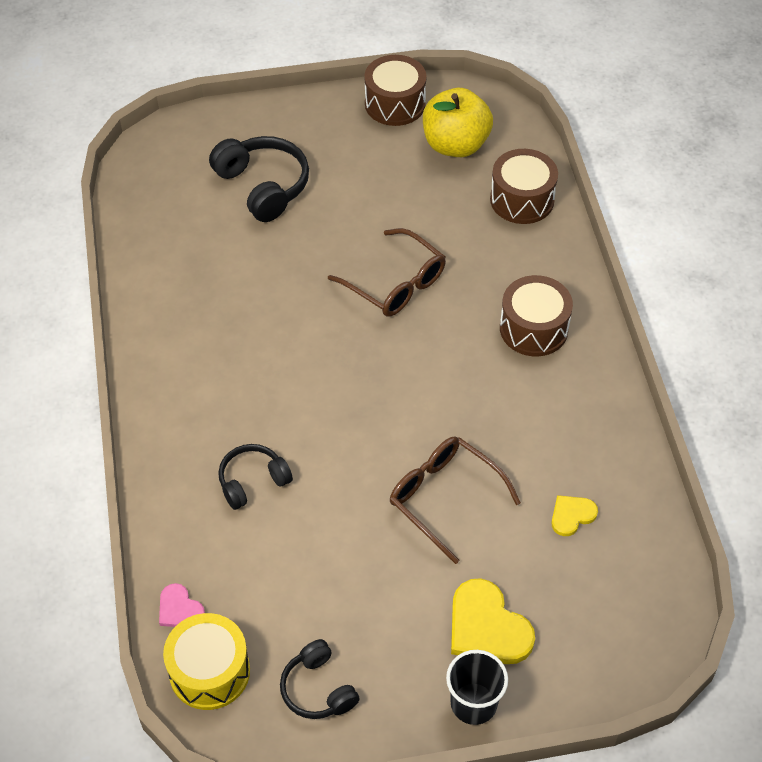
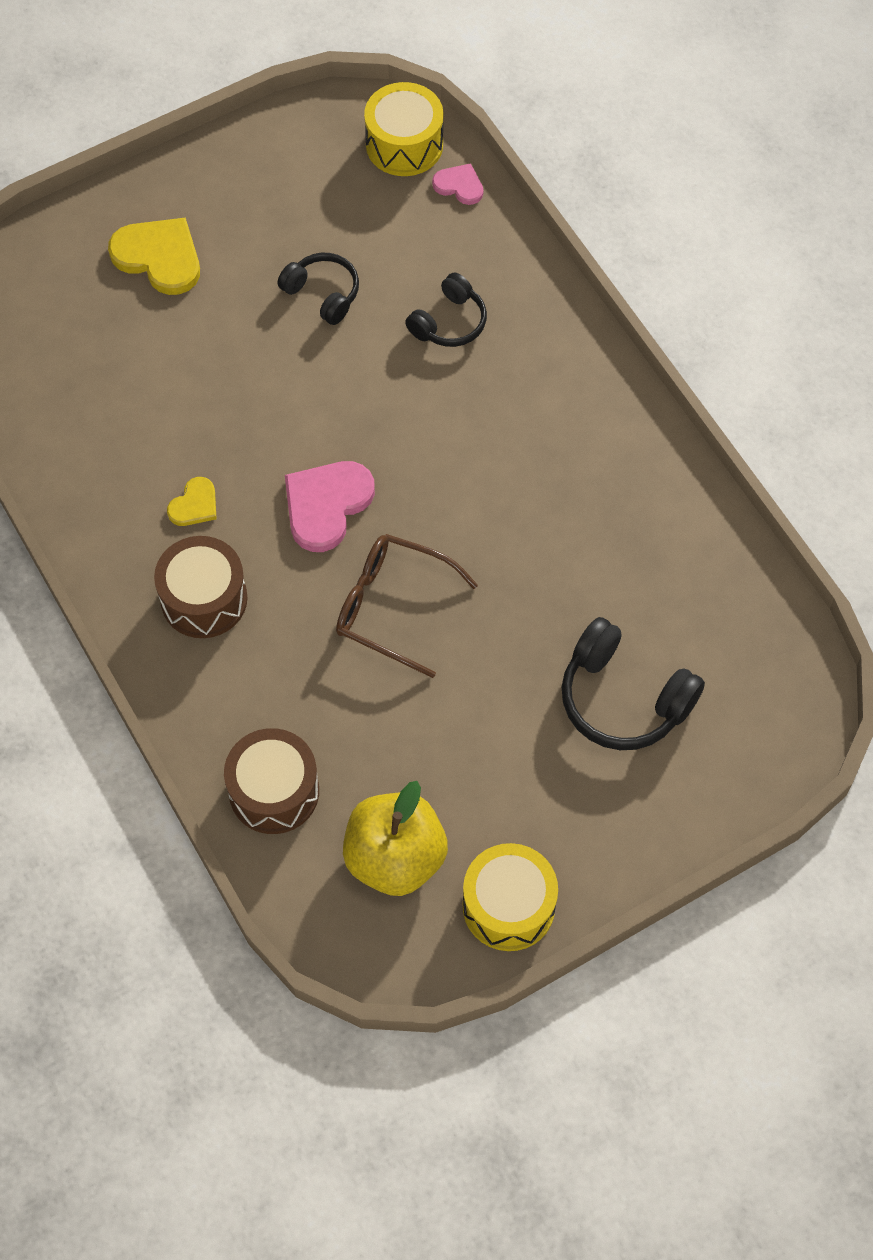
camera: 160 degrees right, 10 degrees up
black headphones [280,639,360,719] -> black headphones moved to [277,253,359,325]
brown drum [364,55,426,126] -> yellow drum [463,843,558,951]
brown glasses [390,436,521,564] -> none
black cup [446,650,508,725] -> none
yellow heart [551,495,598,536] -> yellow heart moved to [167,477,217,526]
none -> pink heart [285,461,375,552]

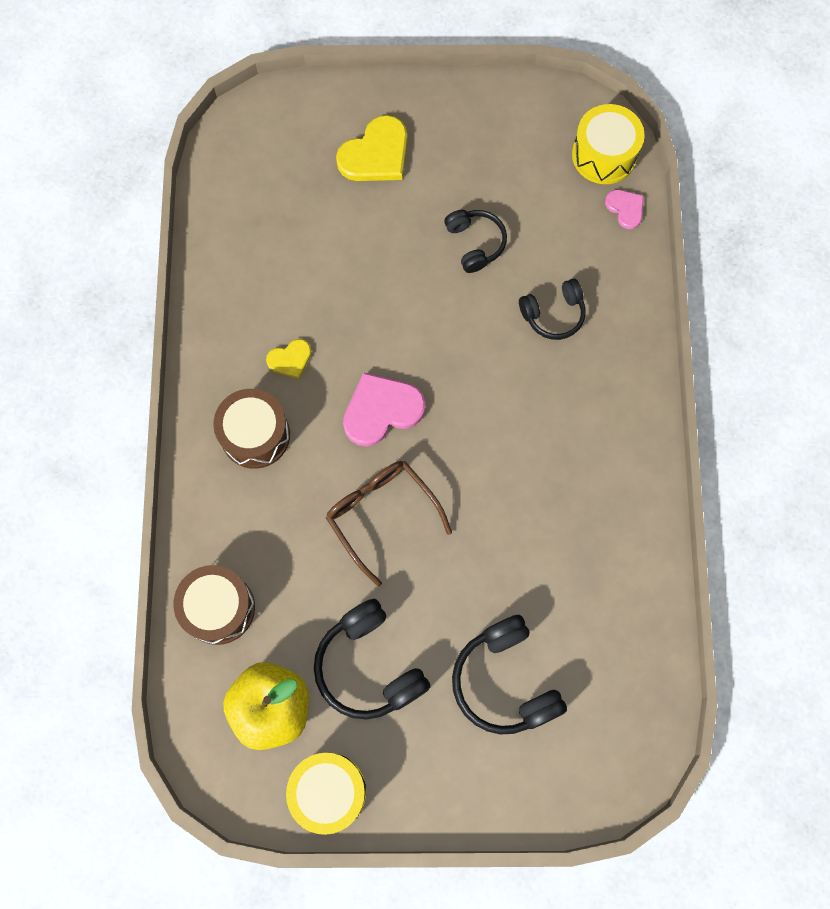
camera: 30 degrees right, 10 degrees up
yellow heart [108,217,200,295] -> yellow heart turned 75 degrees clockwise [336,115,407,181]
none -> black headphones [314,599,430,719]

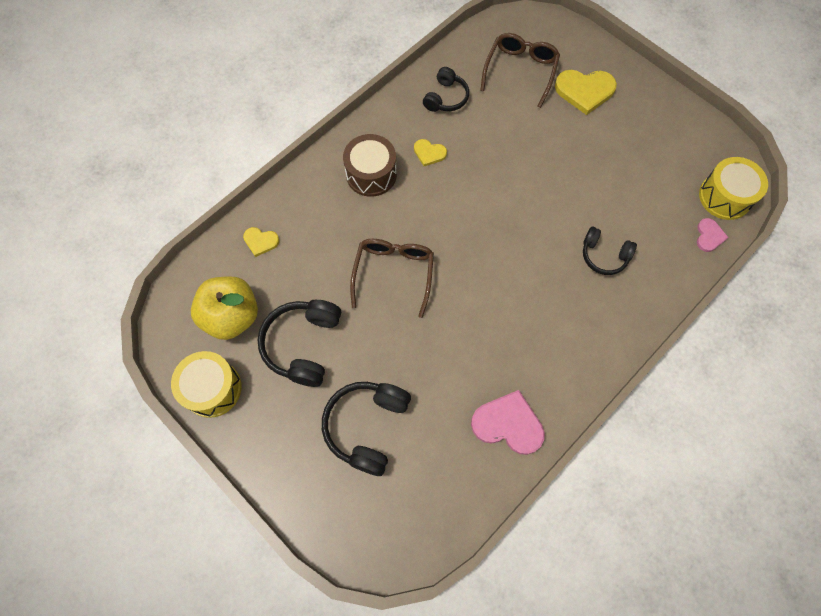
camera: 45 degrees right, 5 degrees down
brown drum [173,565,255,645] -> yellow heart [243,227,280,257]
pink heart [343,372,426,447] -> pink heart moved to [471,390,545,455]
black headphones [444,210,507,273] -> black headphones moved to [423,67,469,112]
none -> brown glasses [480,33,560,108]

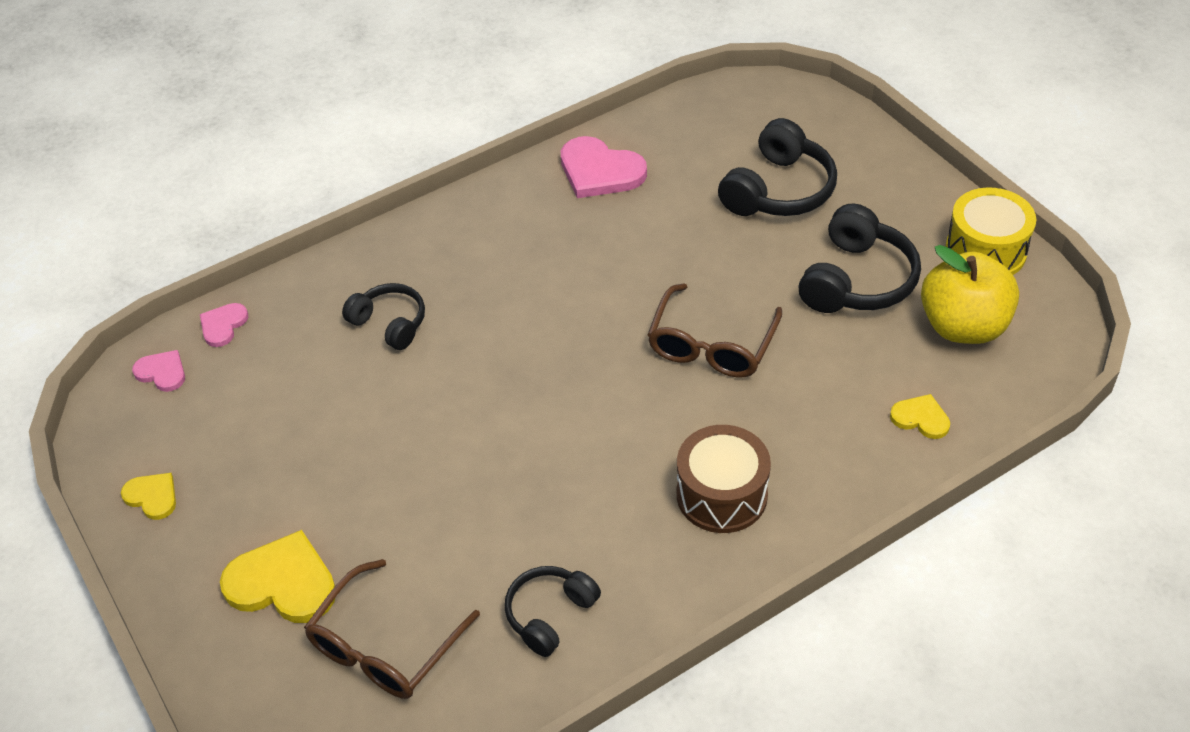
camera: 165 degrees left, 20 degrees down
yellow heart [414,139,447,166] -> yellow heart moved to [121,473,176,520]
yellow drum [699,157,768,220] -> pink heart [132,350,185,392]

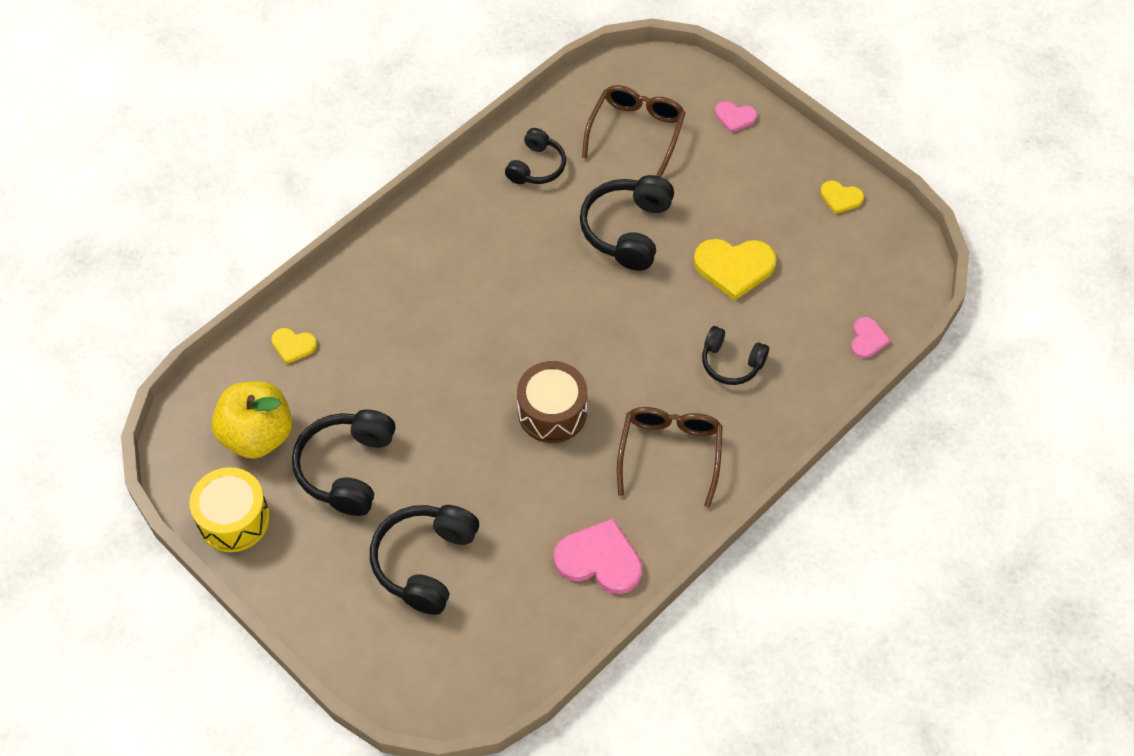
camera: 165 degrees right, 10 degrees up
pink heart [132,350,185,392] -> pink heart moved to [715,101,757,133]
yellow heart [220,530,335,623] -> yellow heart moved to [694,239,777,300]
brown glasses [648,283,782,378] -> brown glasses moved to [617,407,723,508]
brown drum [677,425,771,533] -> brown drum moved to [517,361,587,443]
none -> black headphones [580,175,674,271]

